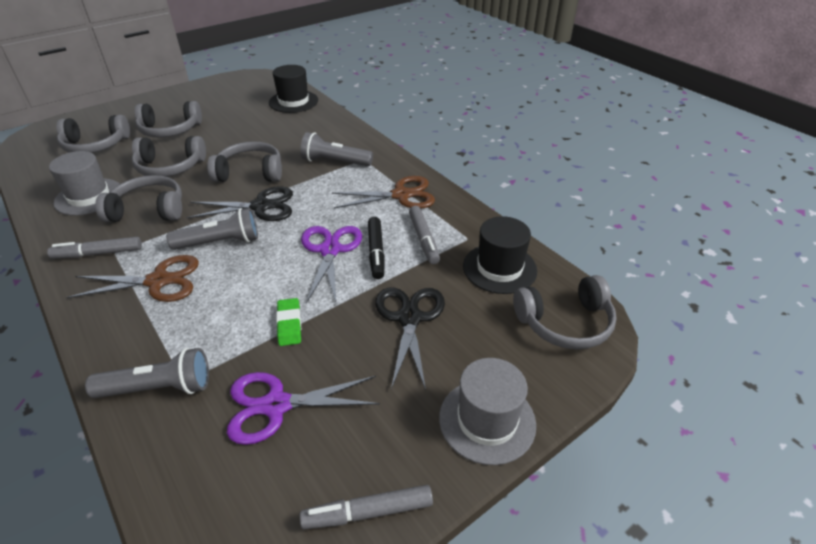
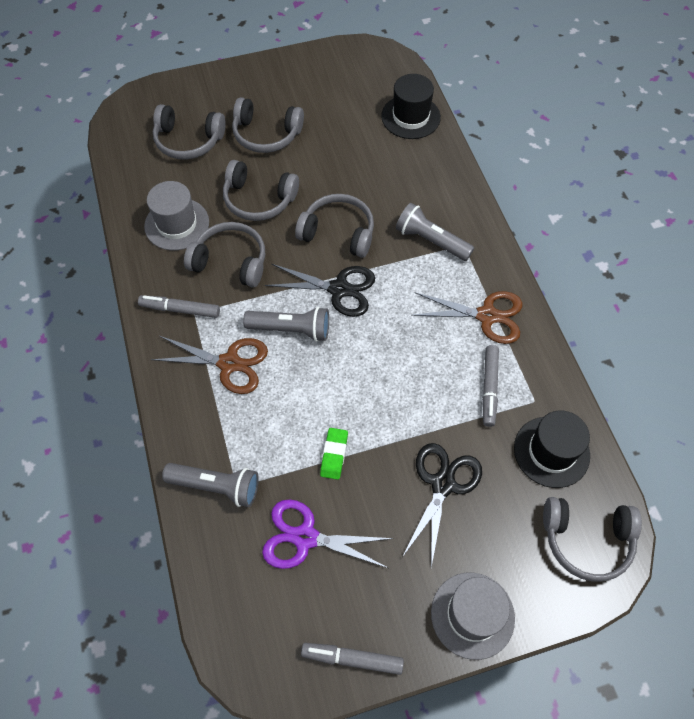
camera: 20 degrees right, 20 degrees up
purple scissors [301,226,362,304] -> none
black marker [368,217,385,279] -> none

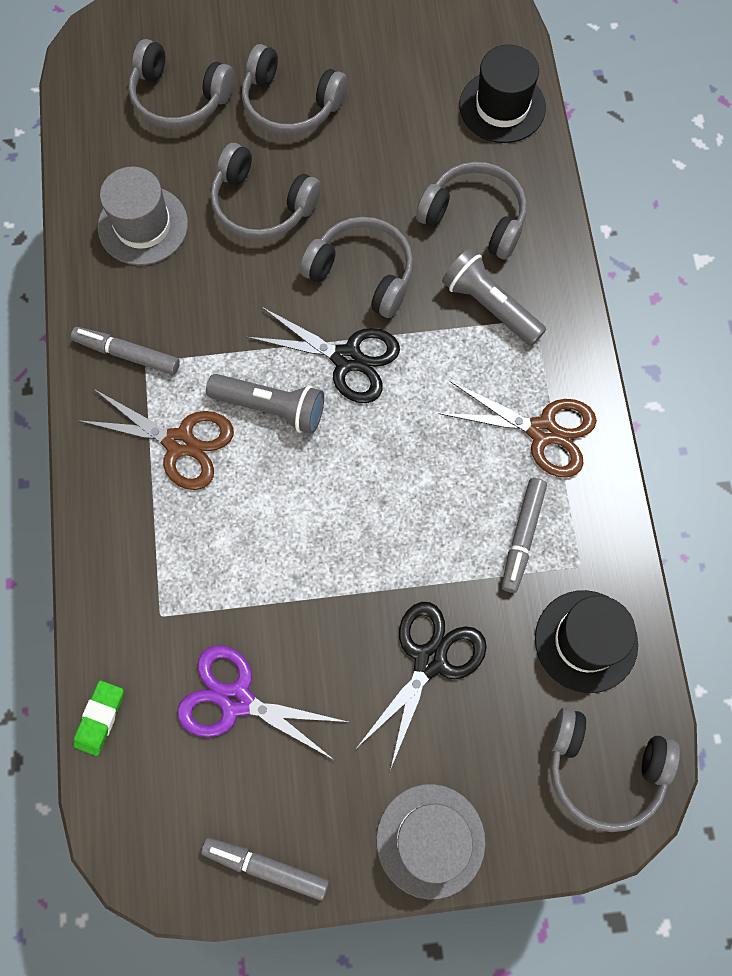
camera: 10 degrees right, 10 degrees up
grey flashlight [162,463,259,507] -> none
grey headphones [184,222,265,287] -> grey headphones moved to [416,162,527,260]
green eraser [320,428,348,480] -> green eraser moved to [73,680,124,756]

